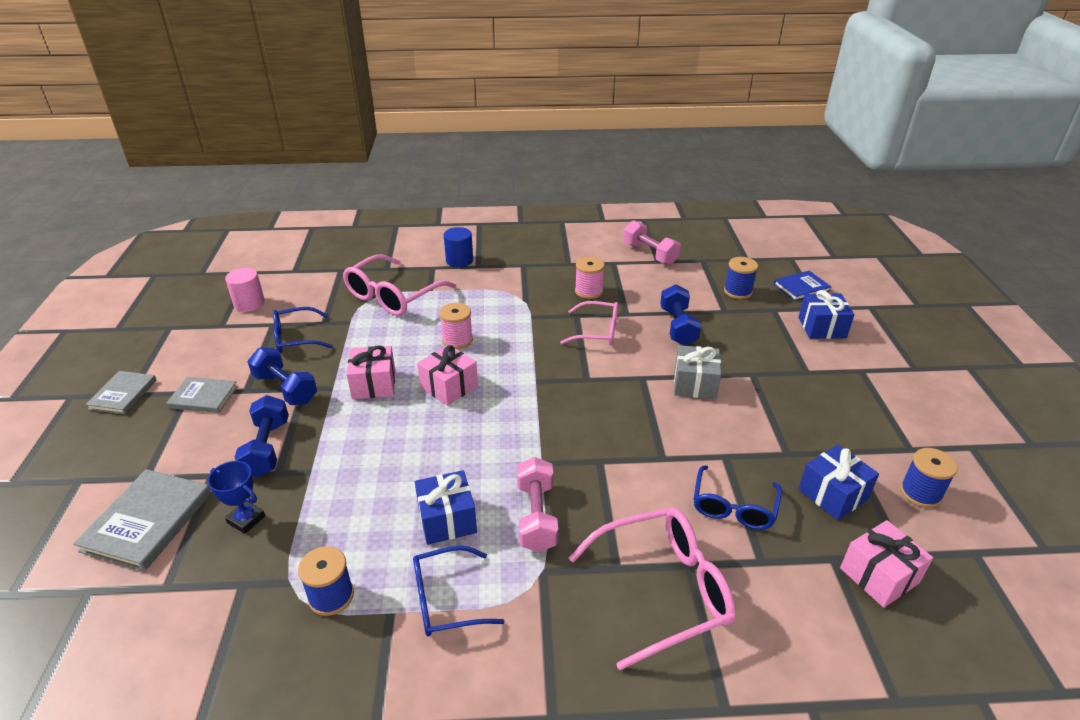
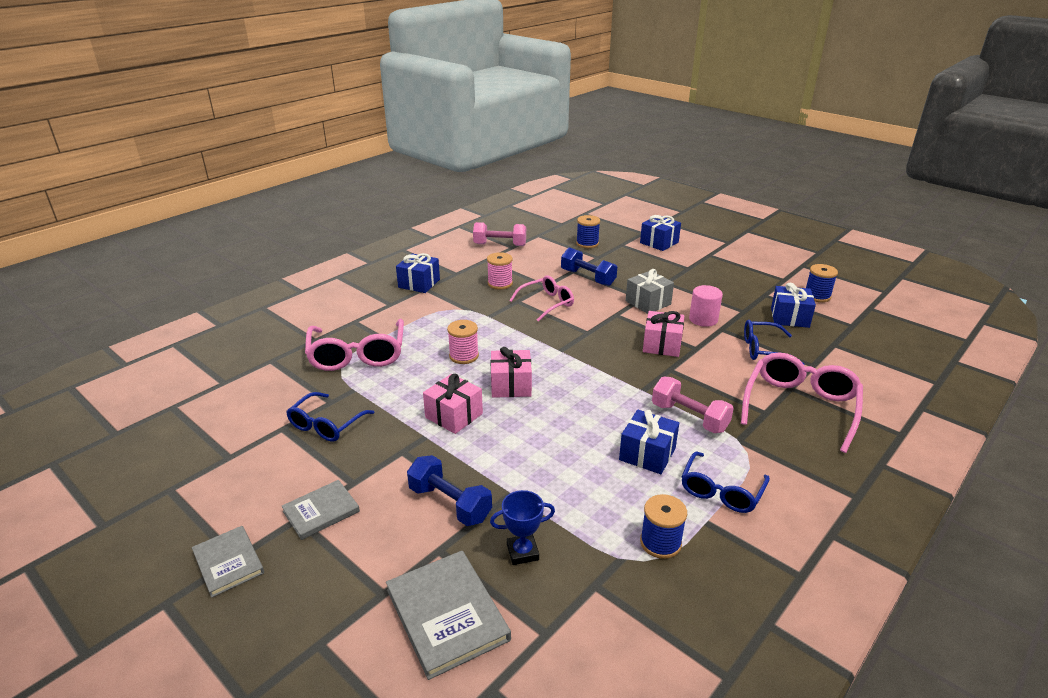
camera: 45 degrees left, 5 degrees down
pink cylinder [225,268,265,312] -> pink cylinder moved to [689,285,723,327]
blue dumbbell [247,348,317,405] -> none
blue cylinder [444,227,473,268] -> none
blue glasses [694,465,782,530] -> blue glasses turned 120 degrees clockwise [744,320,804,364]
blue book [774,271,831,301] -> none
pink gift [840,520,933,608] -> pink gift moved to [643,311,684,357]
none -> blue gift [396,253,440,293]

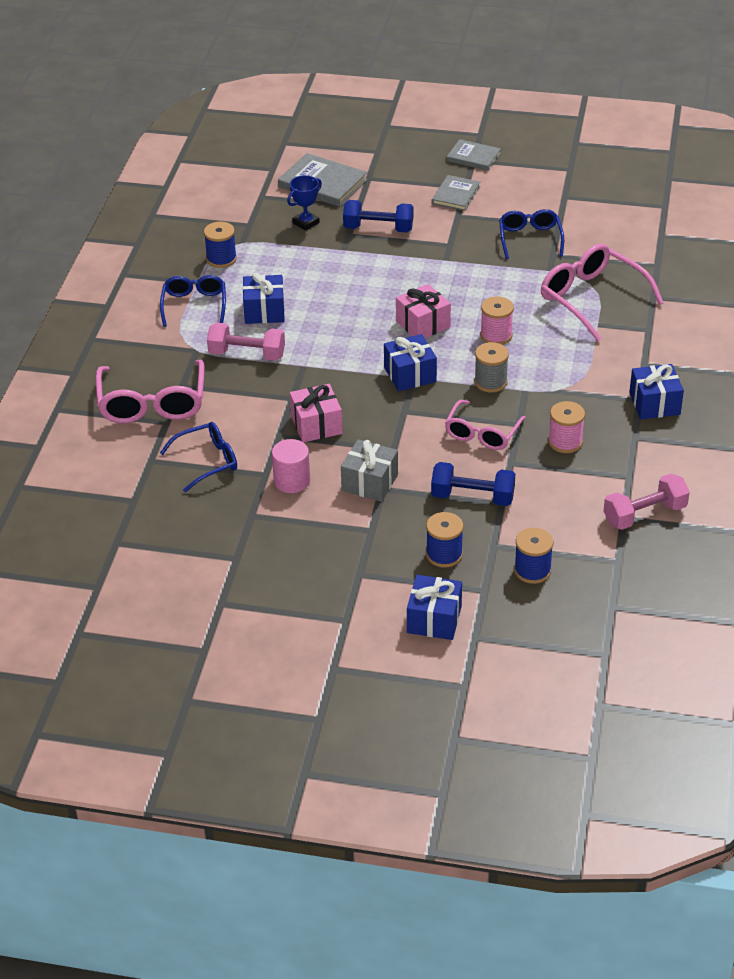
camera: 150 degrees right, 10 degrees up
pink gift [423,374,483,434] -> none
blue gift [771,283,816,328] -> blue gift moved to [384,334,437,391]
blue spool [806,264,838,302] -> blue spool moved to [426,512,463,568]
none -> grey spool [474,342,509,393]

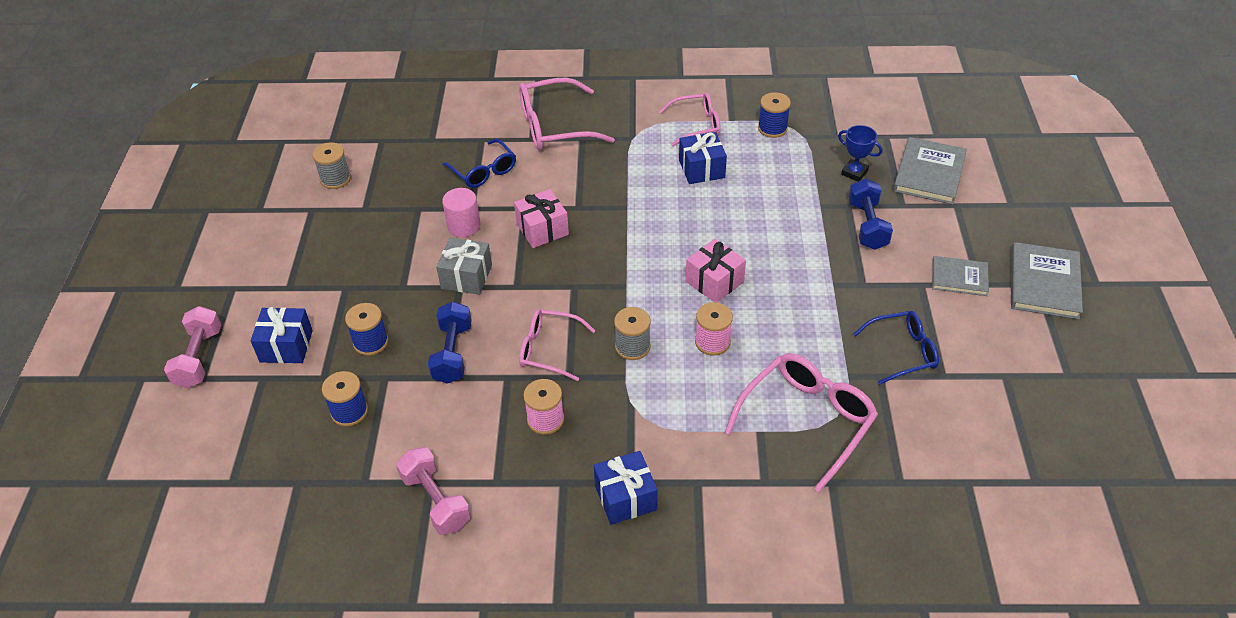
camera: 80 degrees right, 5 degrees up
blue glasses [160,275,226,327] -> pink glasses [659,92,720,146]
pink dumbbell [207,322,285,361] -> pink dumbbell moved to [164,306,221,388]
blue gift [384,334,437,391] -> none
grey book [447,139,501,171] -> grey book [1011,242,1083,320], size x1.57
none -> grey spool [312,142,351,189]

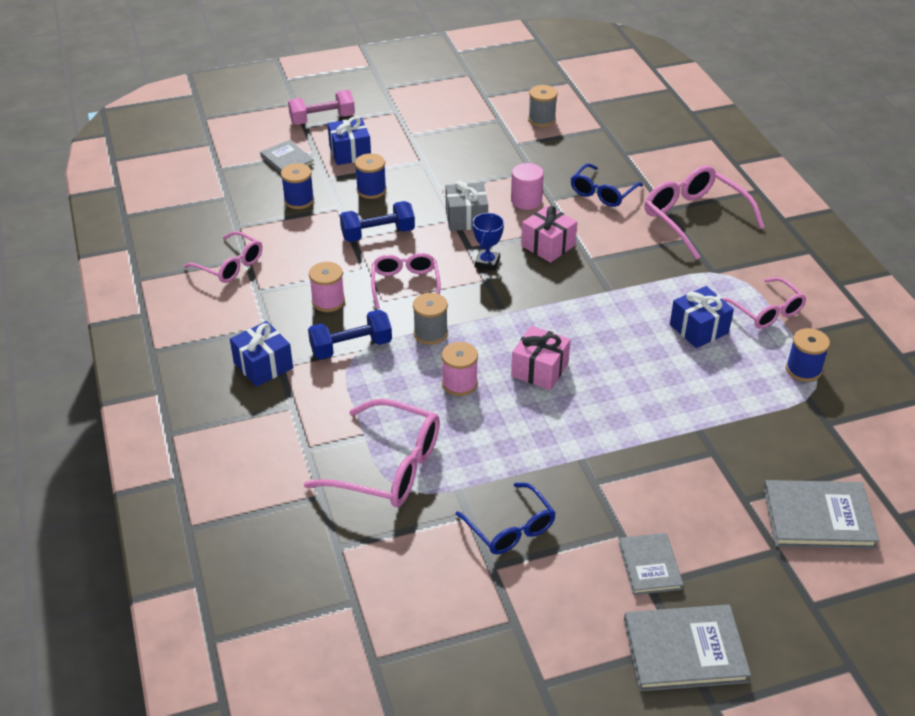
camera: 70 degrees right, 5 degrees down
pink dumbbell [396,447,471,535] -> pink glasses [183,231,262,283]
blue trophy [838,125,882,181] -> blue trophy moved to [473,213,504,271]
blue dumbbell [849,178,893,250] -> blue dumbbell moved to [308,310,392,360]
none -> grey book [260,140,314,173]

